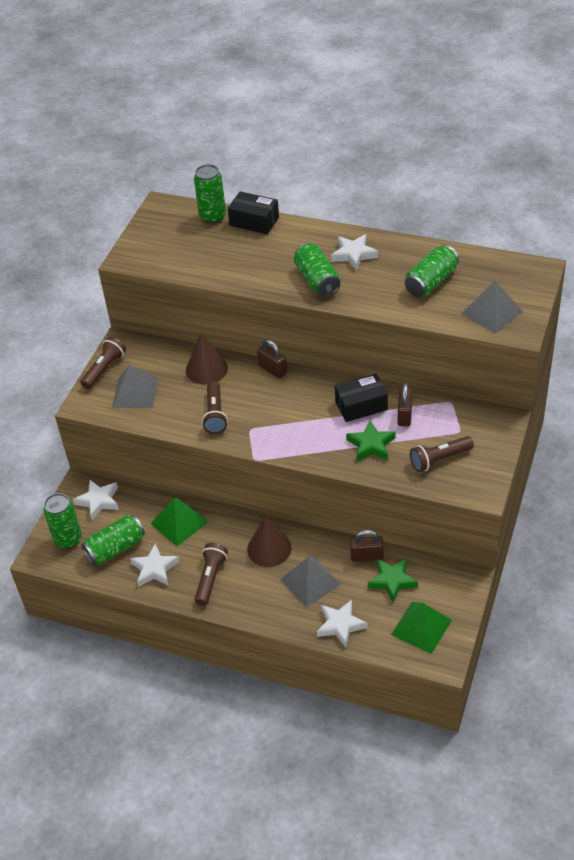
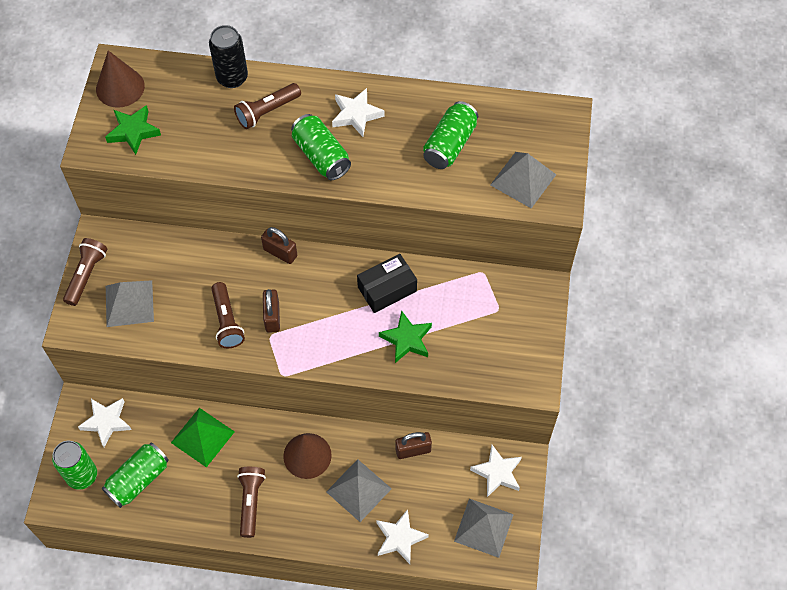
camera: 15 degrees left, 15 degrees up
white star [130,543,179,587] -> white star moved to [470,445,522,497]
brown cone [186,332,228,384] -> brown cone moved to [96,50,145,108]
green can [194,164,226,223] -> none
black box [228,191,279,234] -> black can [209,25,248,88]
green star [368,558,418,603] -> green star moved to [105,105,161,155]
green pyramid [391,602,452,654] -> grey pyramid [454,499,514,558]
brown padlock [398,383,413,426] -> brown padlock moved to [263,289,280,333]
brown flashlight [410,436,474,472] -> brown flashlight moved to [234,83,301,129]

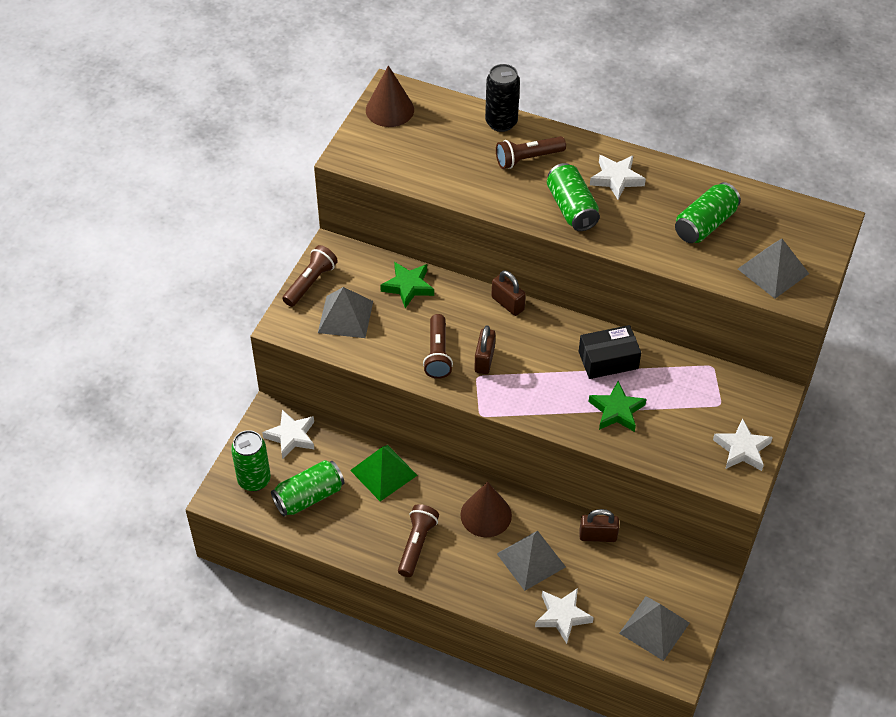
camera: 15 degrees right, 10 degrees down
green star [105,105,161,155] -> green star moved to [380,262,434,308]
white star [470,445,522,497] -> white star moved to [713,418,773,471]

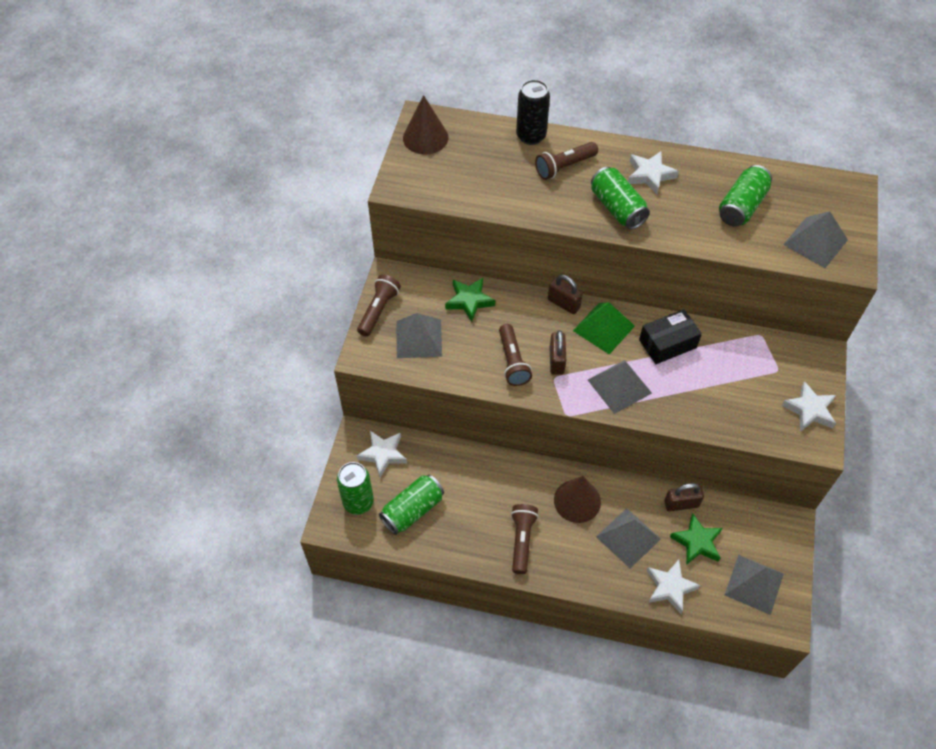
camera: 10 degrees left, 5 degrees up
green pyramid [350,445,418,501] -> green pyramid moved to [573,302,635,355]
green star [589,381,647,432] -> green star moved to [670,514,723,565]
none -> grey pyramid [588,360,652,414]

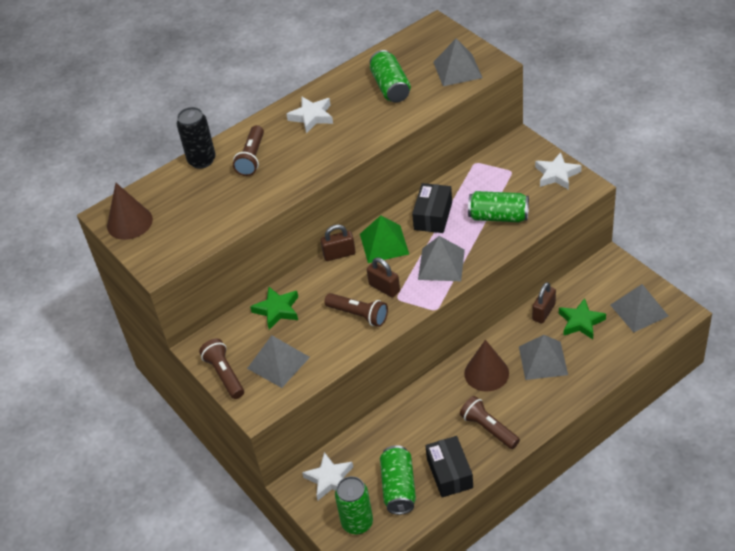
camera: 45 degrees left, 10 degrees down
green can [591,167,650,230] -> green can moved to [468,191,529,222]
white star [647,560,701,614] -> none
none -> black box [425,436,473,497]

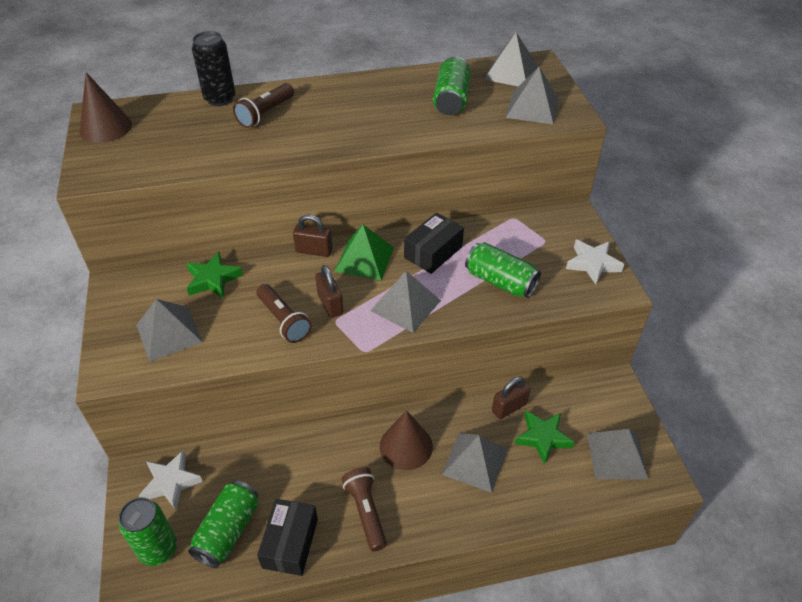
camera: 20 degrees right, 0 degrees up
brown flashlight [199,339,244,399] -> none
white star [286,97,333,134] -> none
none -> grey pyramid [484,32,538,87]

